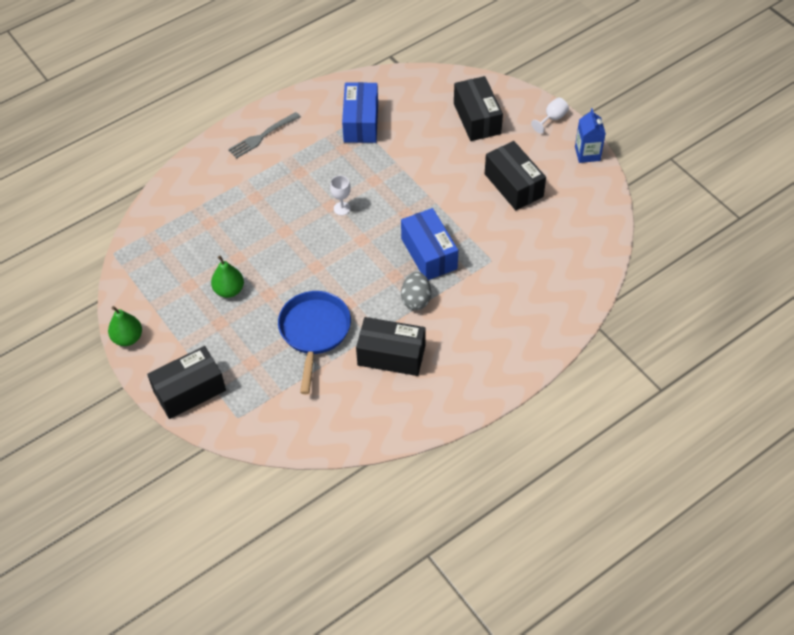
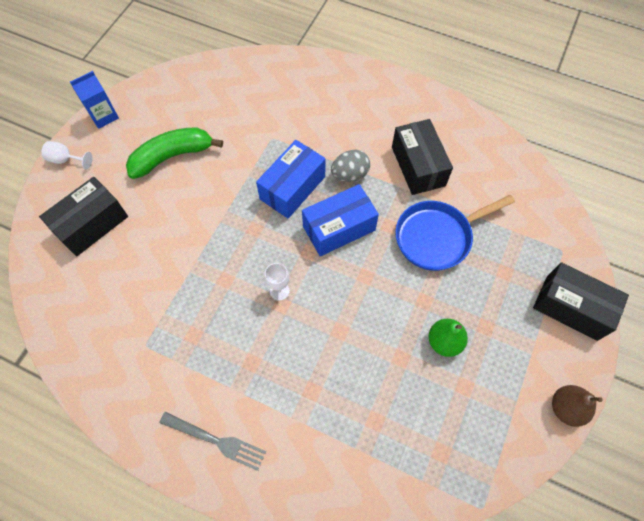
camera: 120 degrees left, 10 degrees up
green pear [108,306,142,346] -> brown pear [552,385,603,427]
blue box [342,82,378,143] -> blue box moved to [302,184,379,256]
black box [485,141,546,210] -> green banana [126,127,223,179]

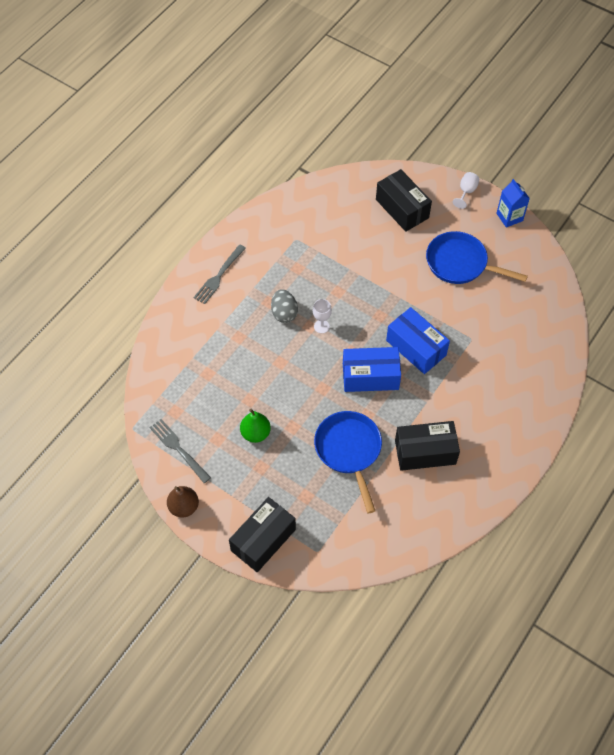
camera: 100 degrees right, 5 degrees down
green banana [126,127,223,179] -> blue pan [426,231,528,284]
blue box [302,184,379,256] -> blue box turned 75 degrees counterclockwise [343,347,401,392]
grey egg [331,150,370,182] -> grey egg moved to [271,289,298,323]
none -> grey fork [149,419,211,483]

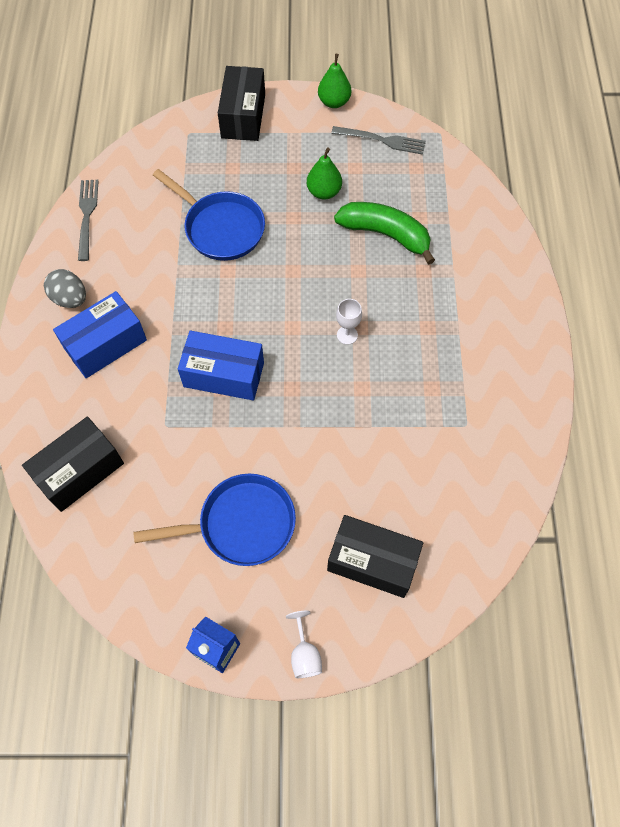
camera: 145 degrees right, 5 degrees up
brown pear [167,486,199,517] -> green pear [318,54,351,108]
grey fork [193,245,246,304] -> grey fork moved to [78,180,99,261]
grey egg [271,289,298,323] -> grey egg moved to [44,269,86,308]
blue box [343,347,401,392] -> blue box moved to [53,291,147,378]
black box [395,421,460,471] -> black box moved to [22,416,124,512]
none -> green banana [334,202,435,264]

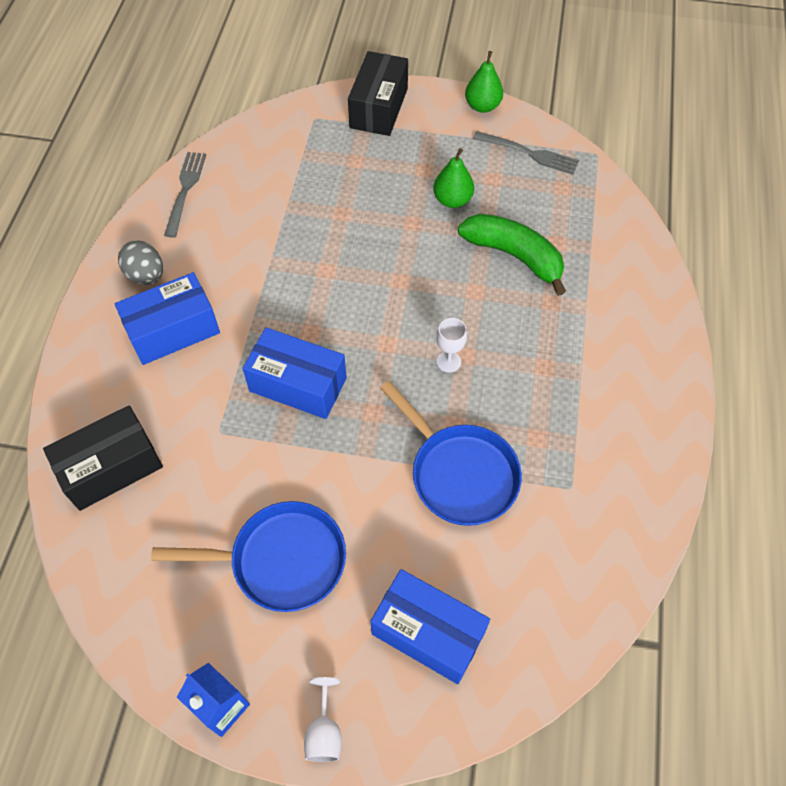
camera: 10 degrees right, 5 degrees down
blue pan [153,169,265,261] -> blue pan moved to [380,381,522,526]
black box [327,515,423,598] -> blue box [370,569,490,684]

